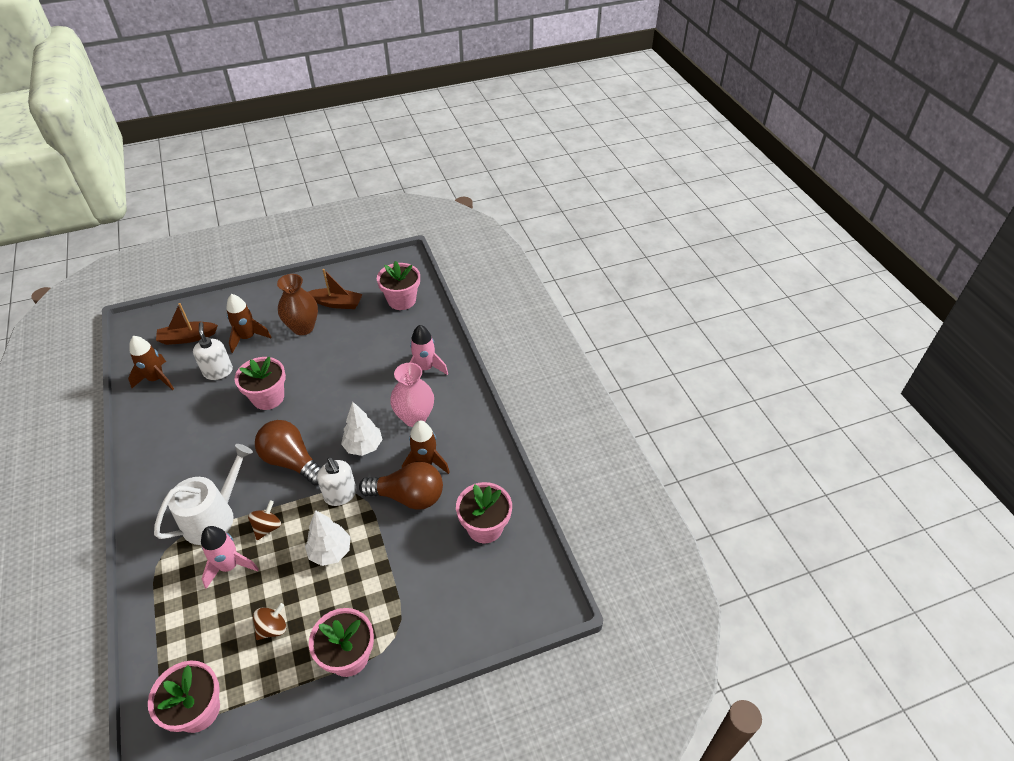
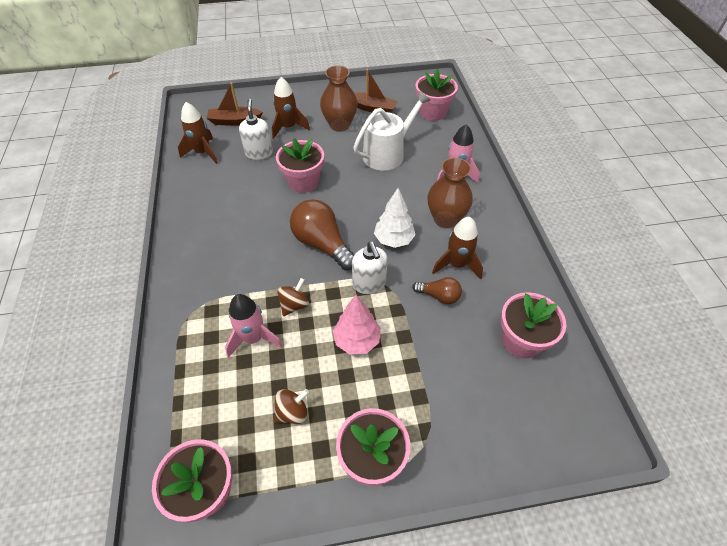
camera: 10 degrees right, 5 degrees up
white watering can [154,444,253,545] -> white watering can moved to [353,91,431,171]
white tree [305,510,351,566] -> pink tree [333,295,381,354]
brown light bulb [359,462,443,510] -> brown light bulb [412,277,462,304], size x0.54
pink vase [390,363,434,427] -> brown vase [427,158,473,228]

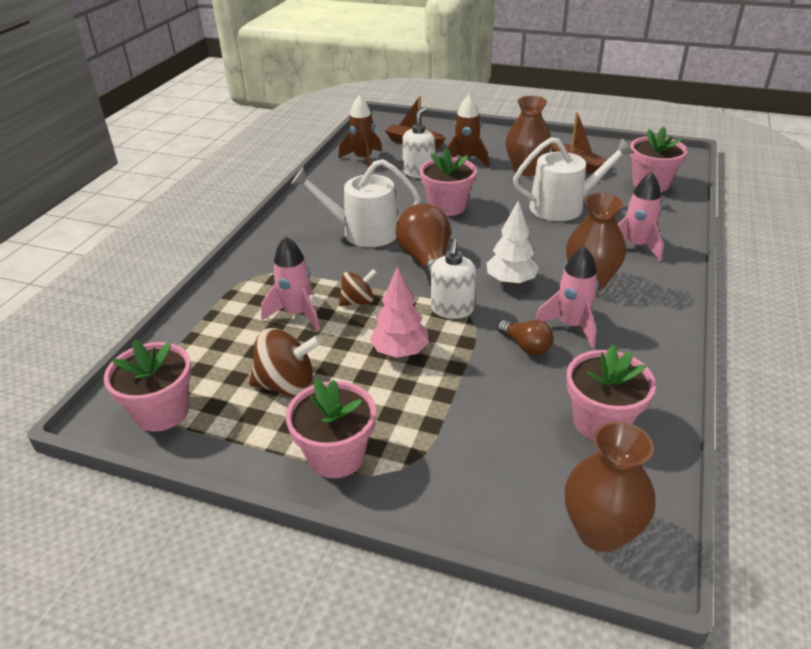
camera: 30 degrees right, 15 degrees down
brown spinning top [274,389,309,424] -> brown spinning top [249,328,322,397], size x1.60
brown rocket [432,217,483,279] -> pink rocket [535,246,598,348]
none -> white watering can [291,159,421,247]
none -> brown vase [565,421,655,552]

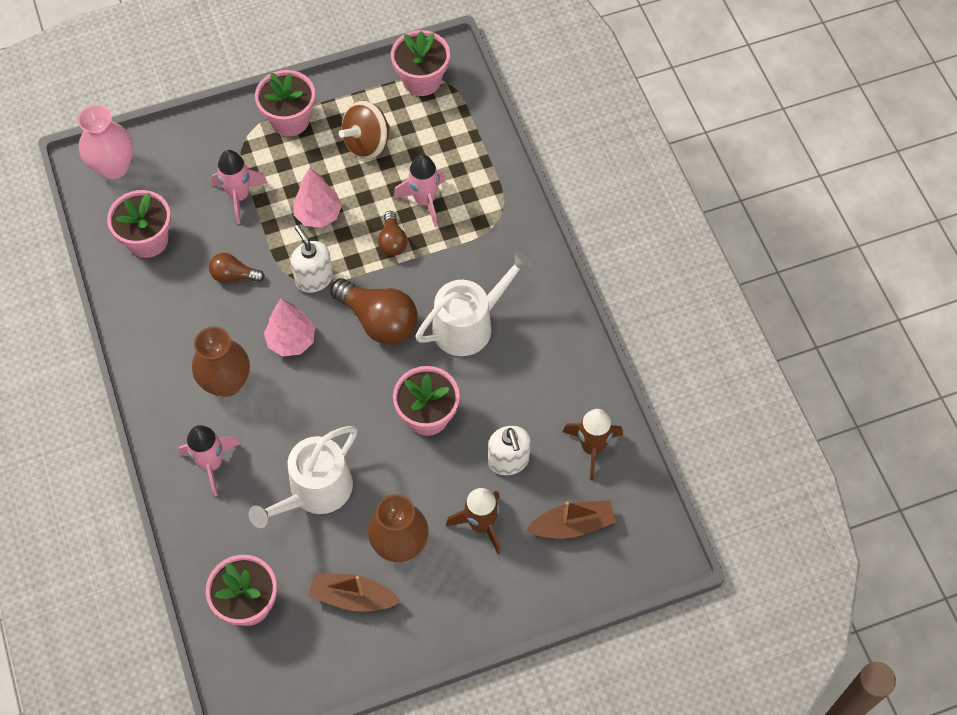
camera: 140 degrees right, 25 degrees up
brown spinning top [339,269,377,306] -> brown light bulb [378,211,407,256]
white tree [486,201,539,285] -> pink tree [264,298,315,356]
pink rocket [535,246,598,348] -> pink rocket moved to [211,150,268,224]
brown vase [565,421,655,552] -> pink vase [78,105,133,179]

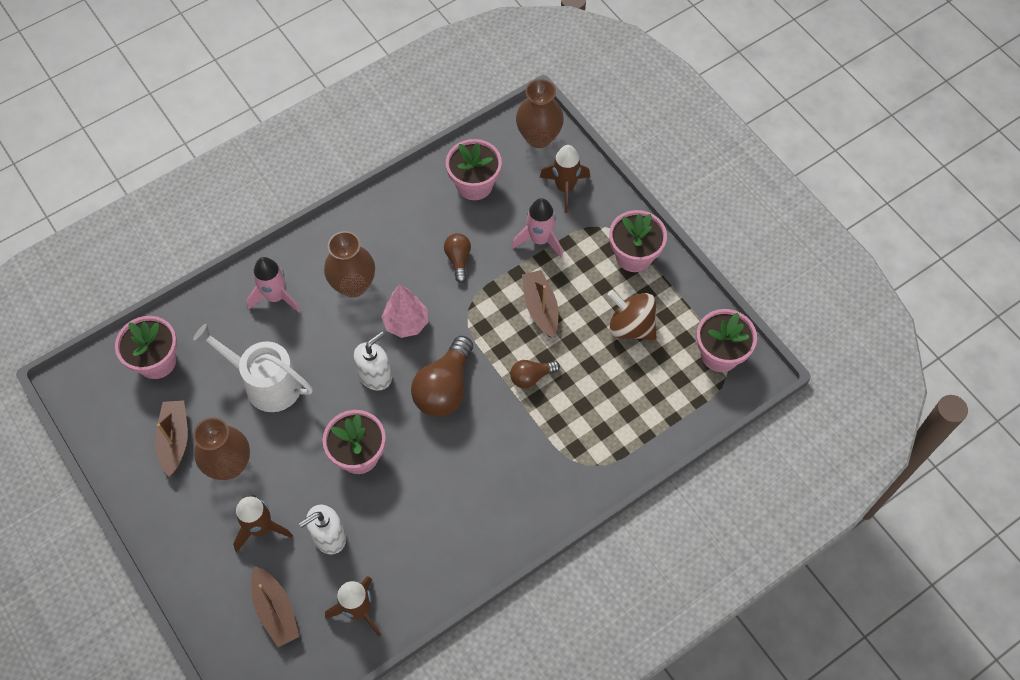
camera: 75 degrees right, 0 degrees up
pink vase [78,105,133,179] -> brown vase [516,79,564,148]
white soap dispenser [291,225,333,293] -> white soap dispenser moved to [354,331,392,391]
pink tree [293,167,342,228] -> brown boat [522,270,559,338]
pink rocket [393,154,446,227] -> none
white watering can [416,251,532,356] -> none
none -> brown rocket [540,145,590,213]

